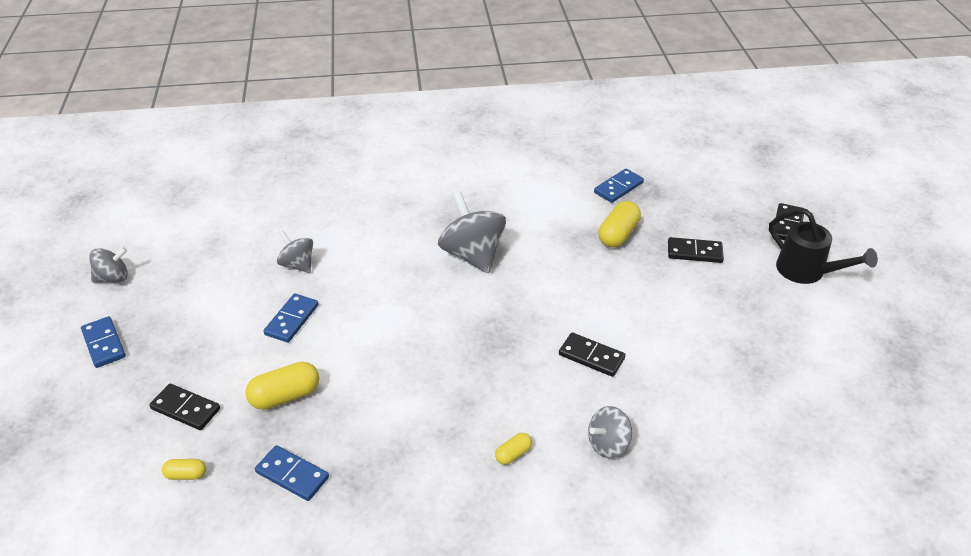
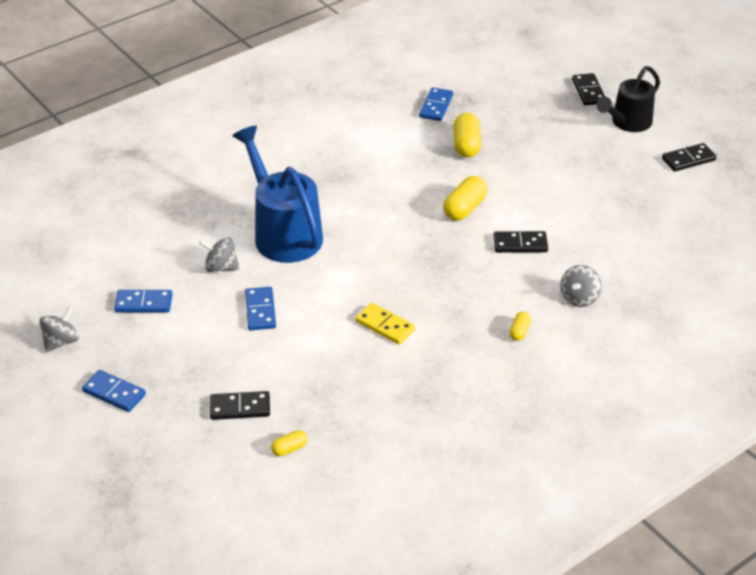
camera: 30 degrees left, 0 degrees up
yellow capsule [245,362,319,410] -> yellow capsule moved to [443,176,487,220]
blue domino [255,445,329,501] -> blue domino moved to [114,290,173,312]
grey spinning top [438,192,506,273] -> none
black domino [668,237,724,263] -> black domino moved to [662,143,716,172]
black watering can [769,209,878,284] -> black watering can turned 120 degrees clockwise [596,66,660,132]
none -> blue watering can [232,125,323,263]
none -> yellow domino [355,303,415,345]

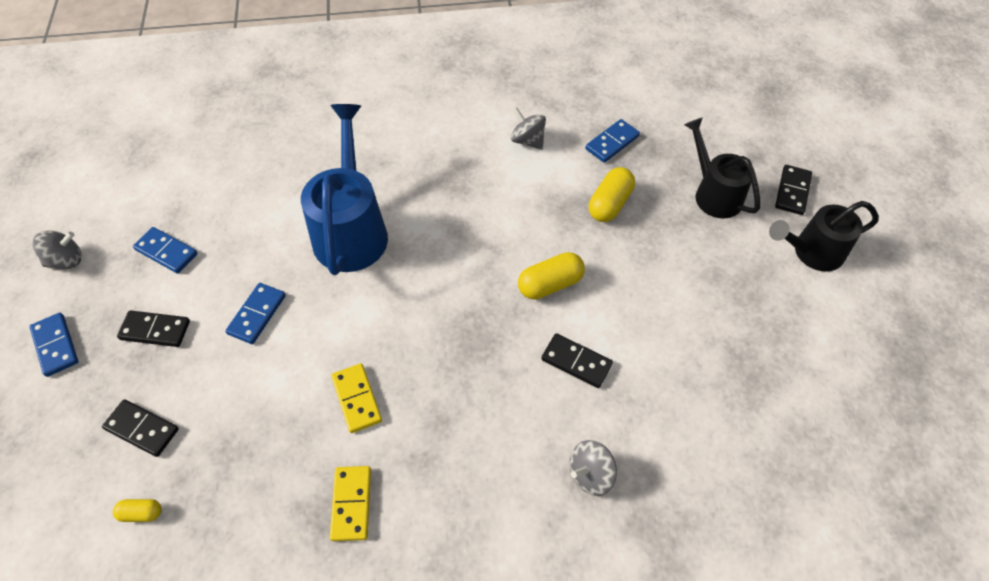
camera: 30 degrees right, 15 degrees up
grey spinning top [199,237,240,272] -> grey spinning top moved to [511,107,546,150]
yellow capsule [509,312,531,341] -> none
black domino [662,143,716,172] -> black domino moved to [117,310,190,347]
none -> yellow domino [330,466,371,541]
none -> black watering can [684,117,760,218]

